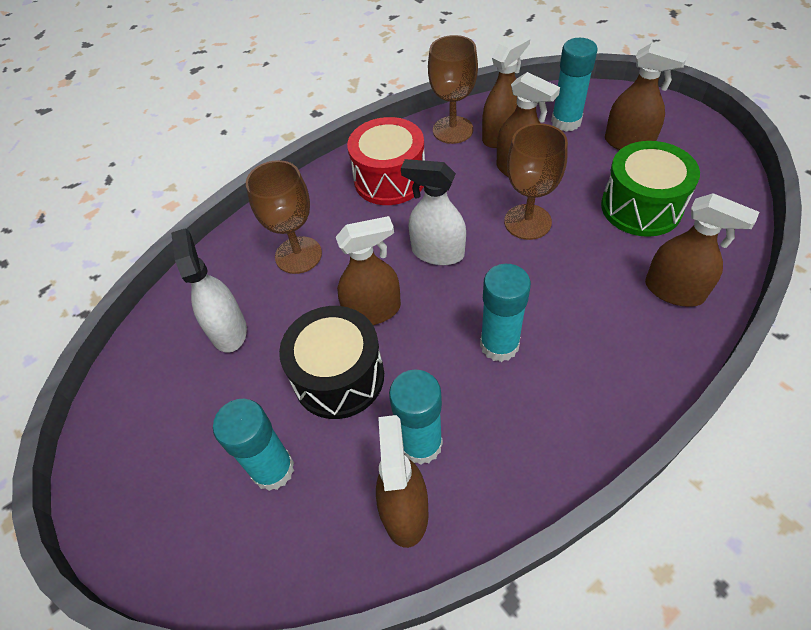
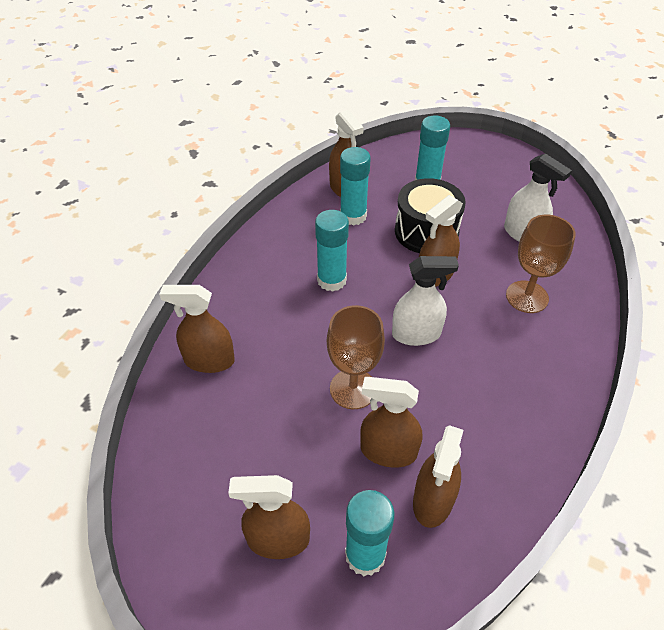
camera: 150 degrees right, 5 degrees down
red drum [347,117,425,205] -> none
brown goblet [428,35,478,144] -> none
green drum [601,141,700,237] -> none

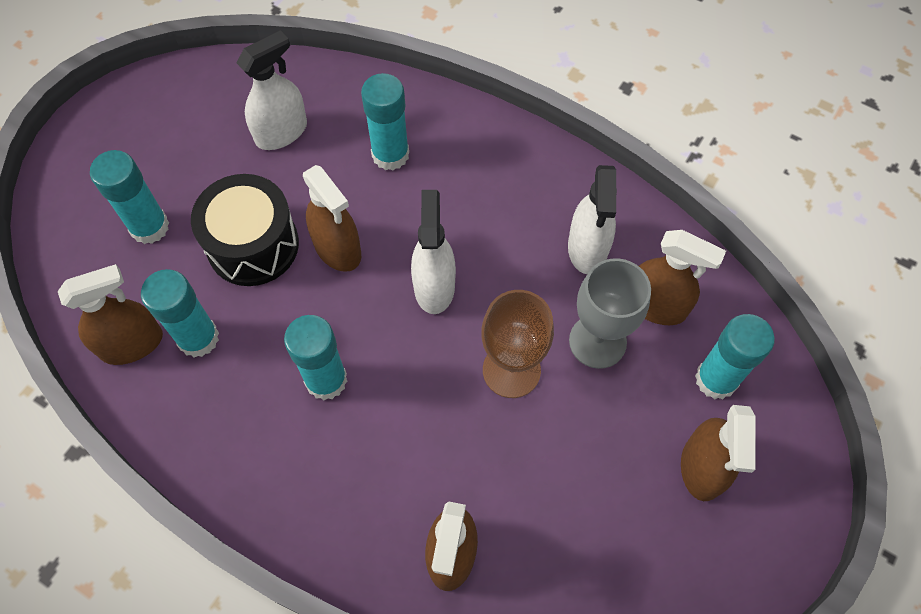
camera: 85 degrees left, 15 degrees up
brown spray bottle [360,377,422,468] -> grey goblet [569,258,651,369]
brown goblet [506,215,576,313] -> turquoise glue stick [361,73,409,171]
none -> white spray bottle [568,165,617,274]

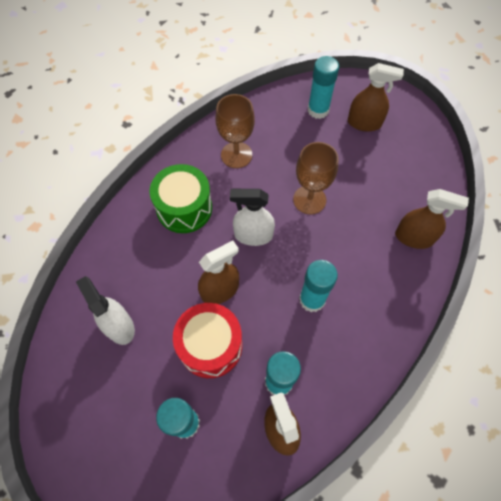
camera: 85 degrees left, 0 degrees up
black drum [191,174,299,286] -> red drum [173,303,242,378]
turquoise glue stick [361,73,409,171] -> none
white spray bottle [568,165,617,274] -> brown goblet [216,94,255,168]
grey goblet [569,258,651,369] -> none
brown spray bottle [639,230,726,325] -> none
none -> green drum [150,164,212,233]

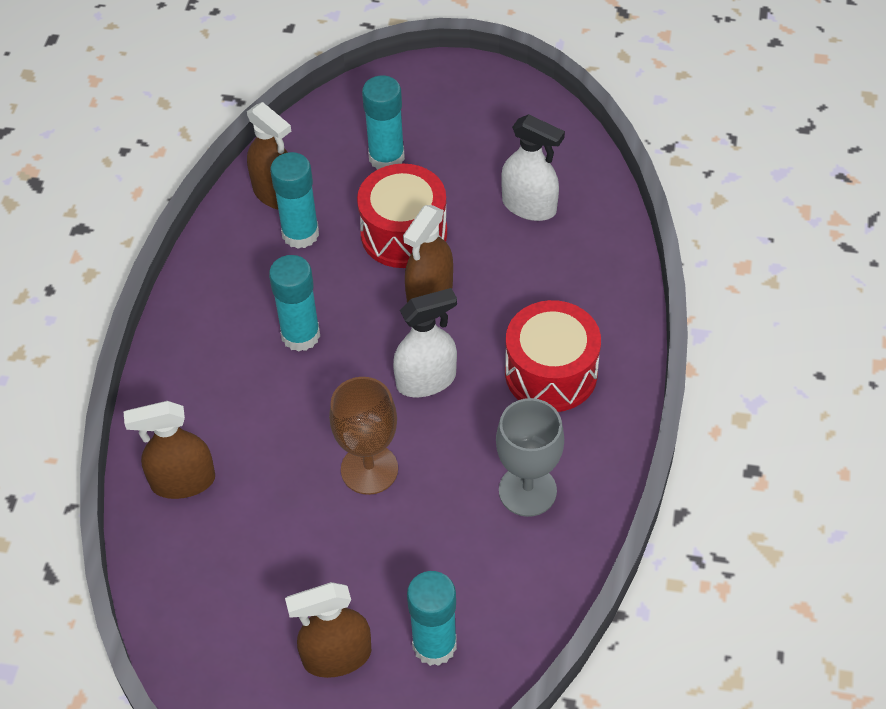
camera: 155 degrees right, 10 degrees down
green drum [150,164,212,233] -> red drum [505,300,601,412]
brown goblet [216,94,255,168] -> grey goblet [496,398,564,517]

